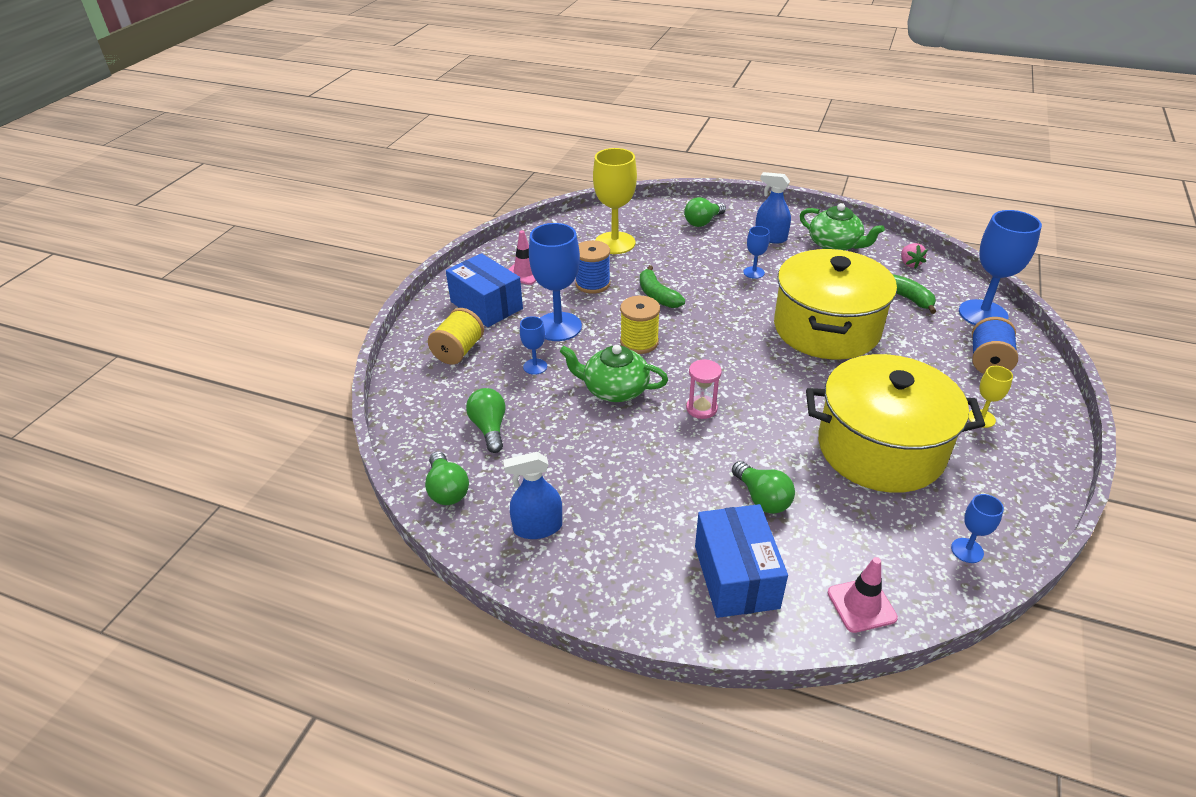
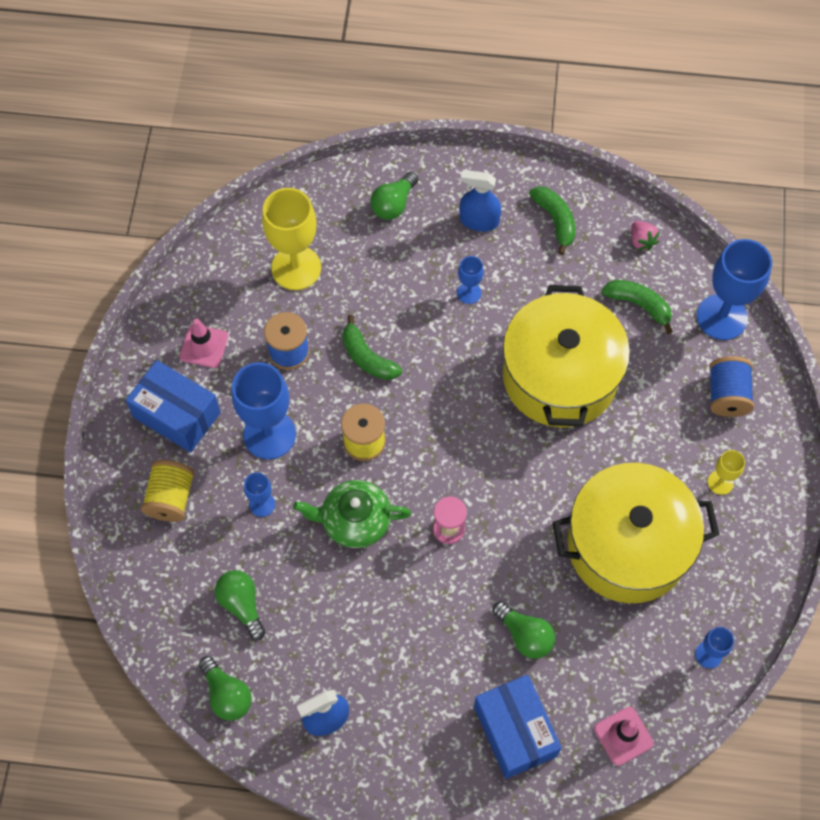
camera: 15 degrees left, 25 degrees up
green teapot [800,203,885,251] -> green banana [529,186,576,255]

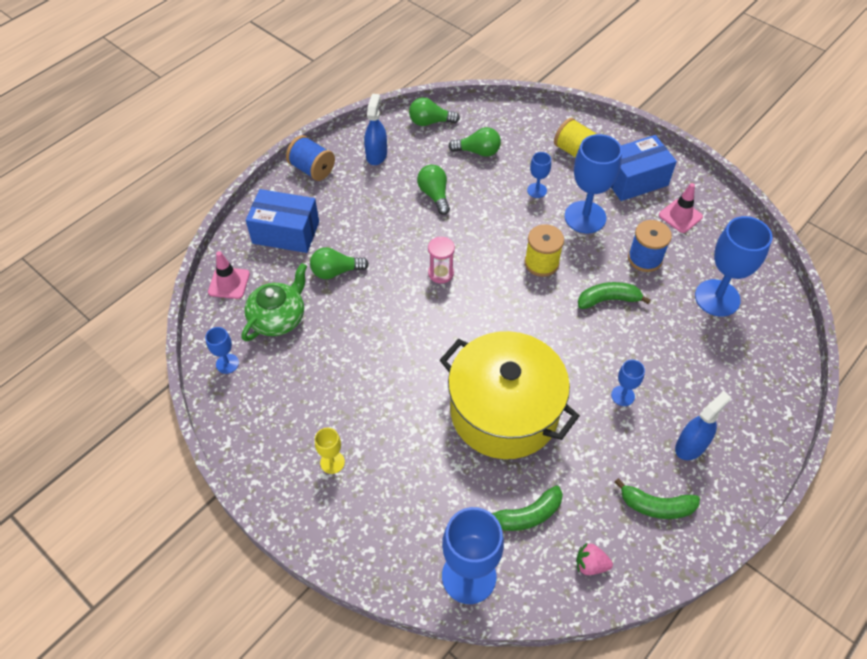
camera: 125 degrees right, 10 degrees down
yellow goblet [262,188,321,290] -> blue goblet [695,216,772,317]
green teapot [293,480,411,548] -> green teapot moved to [242,263,307,342]
green light bulb [370,172,418,220] -> green light bulb moved to [417,165,450,215]
yellow pot [552,463,720,603] -> none
blue spool [709,356,754,417] -> blue spool moved to [286,135,335,181]

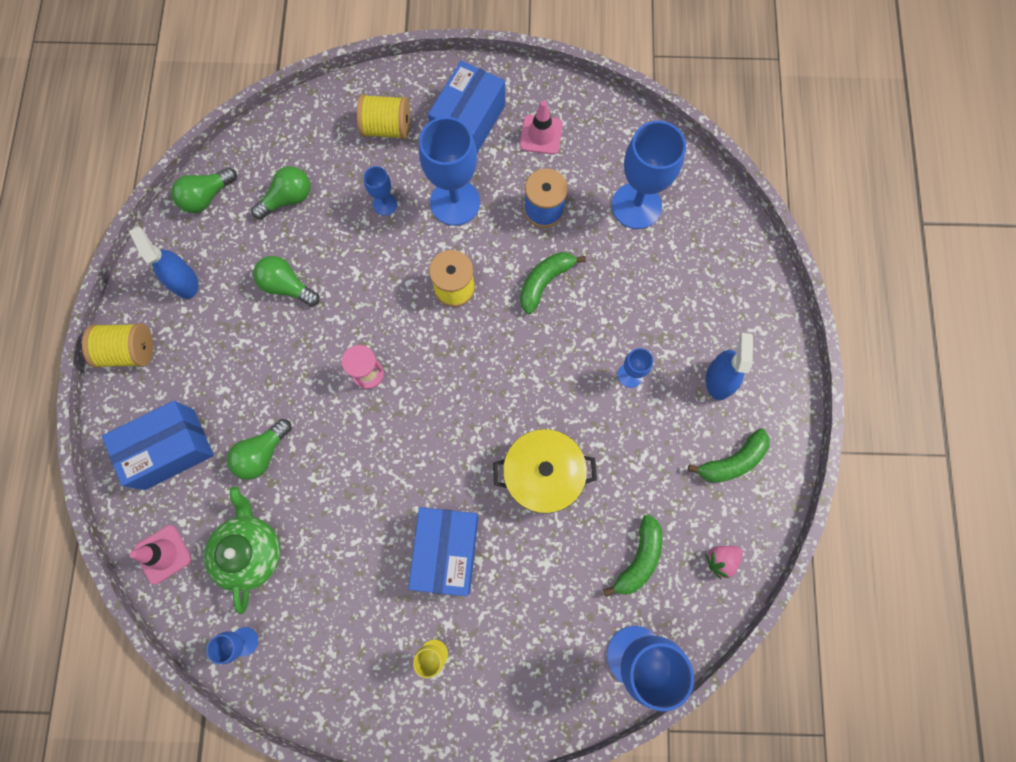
camera: 40 degrees left, 20 degrees up
blue spool [286,135,335,181] -> yellow spool [82,323,153,368]
yellow pot [440,331,580,459] -> yellow pot [493,429,597,514], size x0.62
none -> blue box [408,507,479,596]

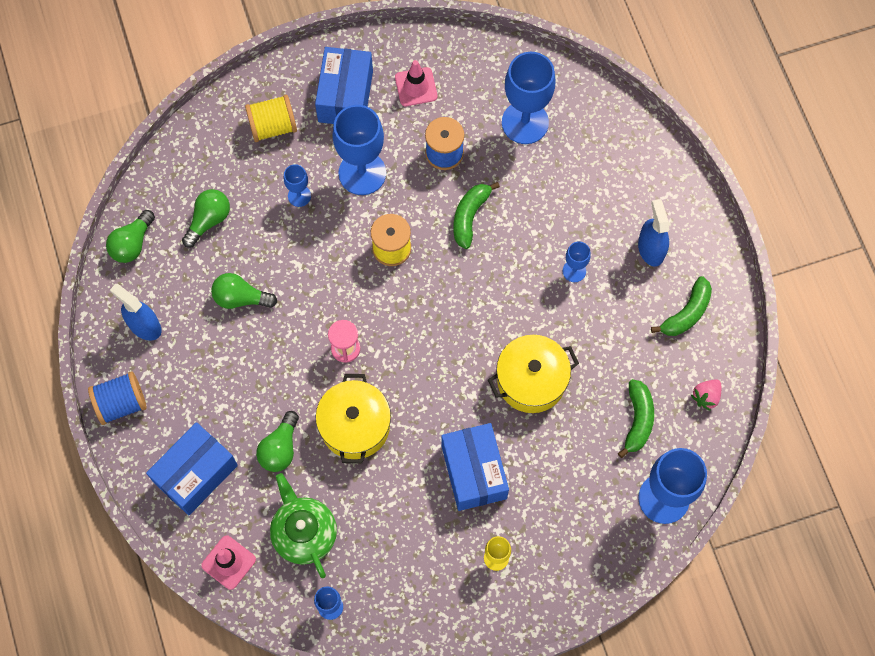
camera: 20 degrees left, 5 degrees down
yellow spool [82,323,153,368] -> blue spool [88,371,147,425]
none -> yellow pot [316,374,391,463]

